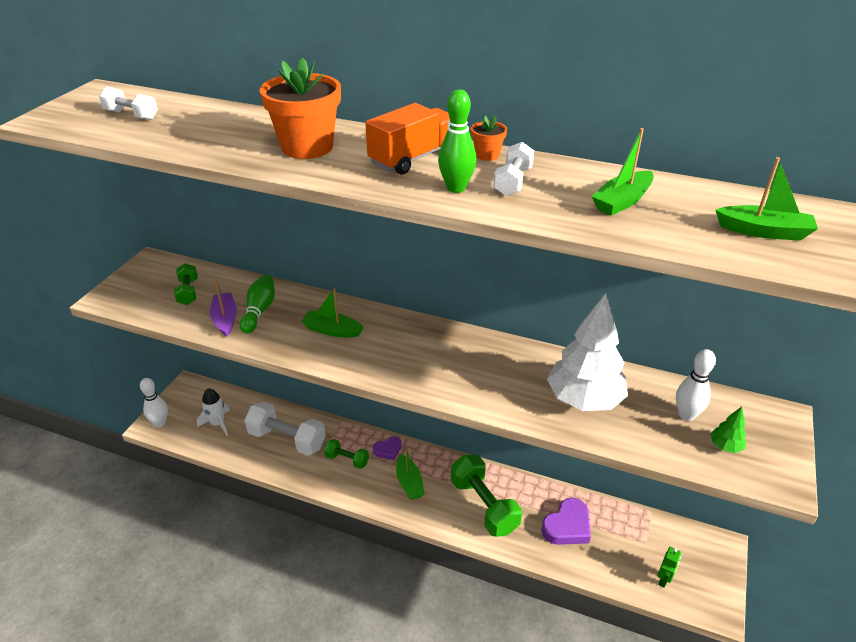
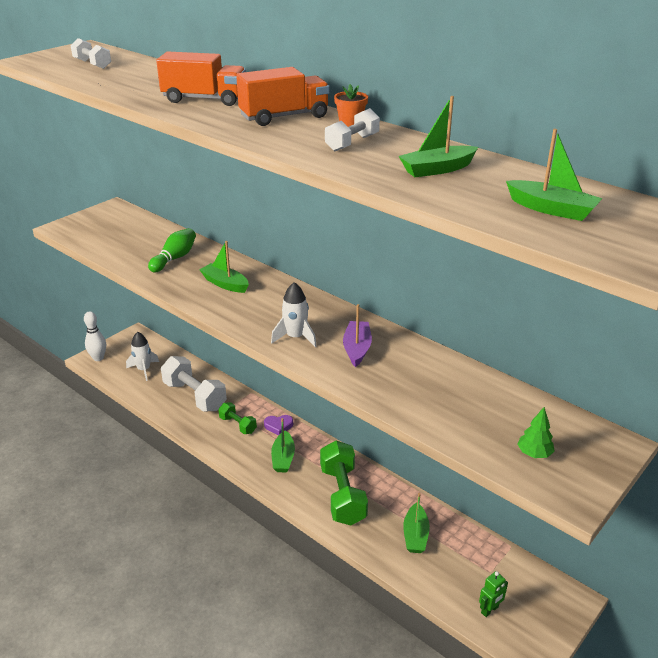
camera: 20 degrees right, 5 degrees down
green dumbbell [174,263,198,305] -> none
purple boat [210,280,237,337] -> purple boat moved to [343,304,372,367]
orange flower pot [260,57,341,159] -> orange truck [156,51,246,106]
green bowling pin [438,89,476,193] -> none
purple heart [541,498,591,545] -> green boat [403,493,430,553]
white tree [547,293,628,411] -> none
white bowling pin [676,349,716,421] -> none
none -> white rocket [271,282,317,347]

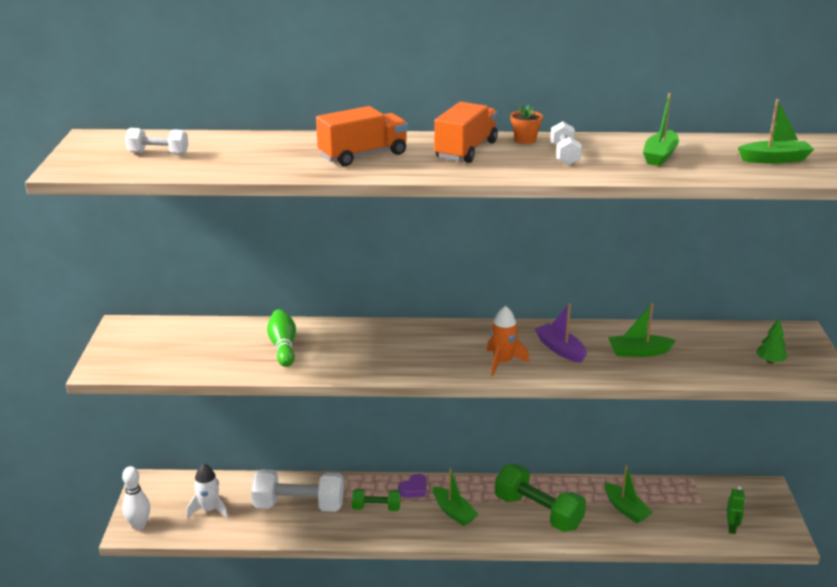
camera: 40 degrees left, 5 degrees down
green boat [199,241,249,293] -> green boat moved to [608,303,676,357]
white rocket [271,282,317,347] -> orange rocket [487,306,529,376]

